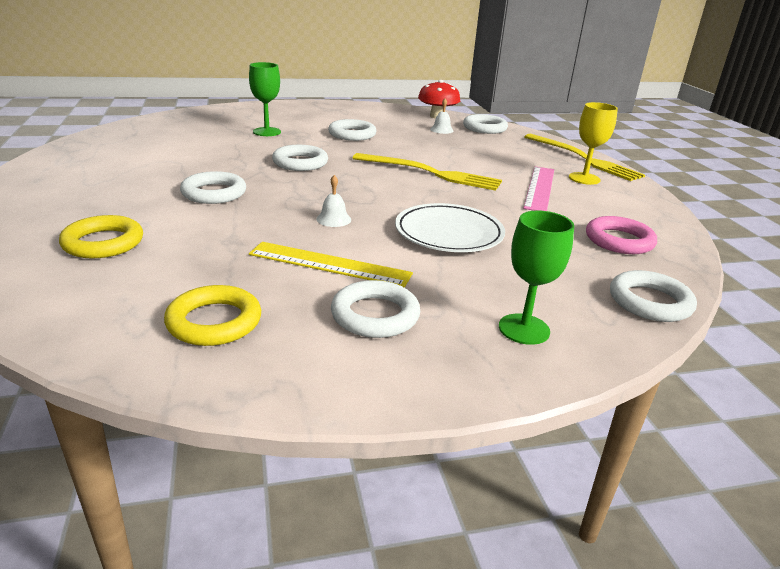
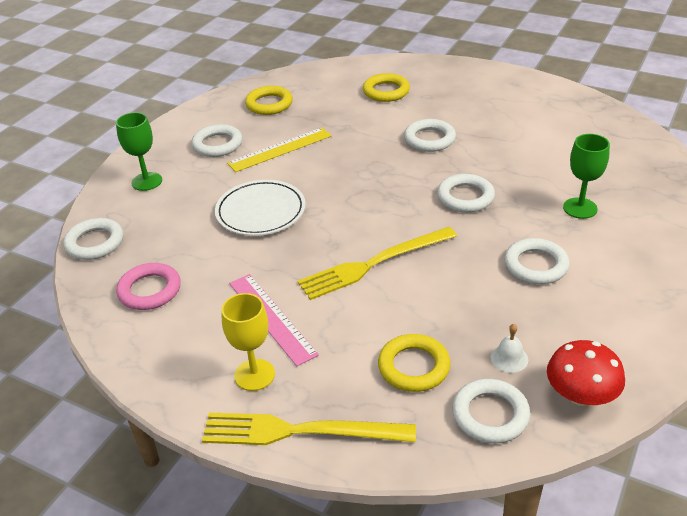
camera: 135 degrees right, 10 degrees up
white bell [316,175,351,227] -> none
none -> yellow ring [378,334,451,392]

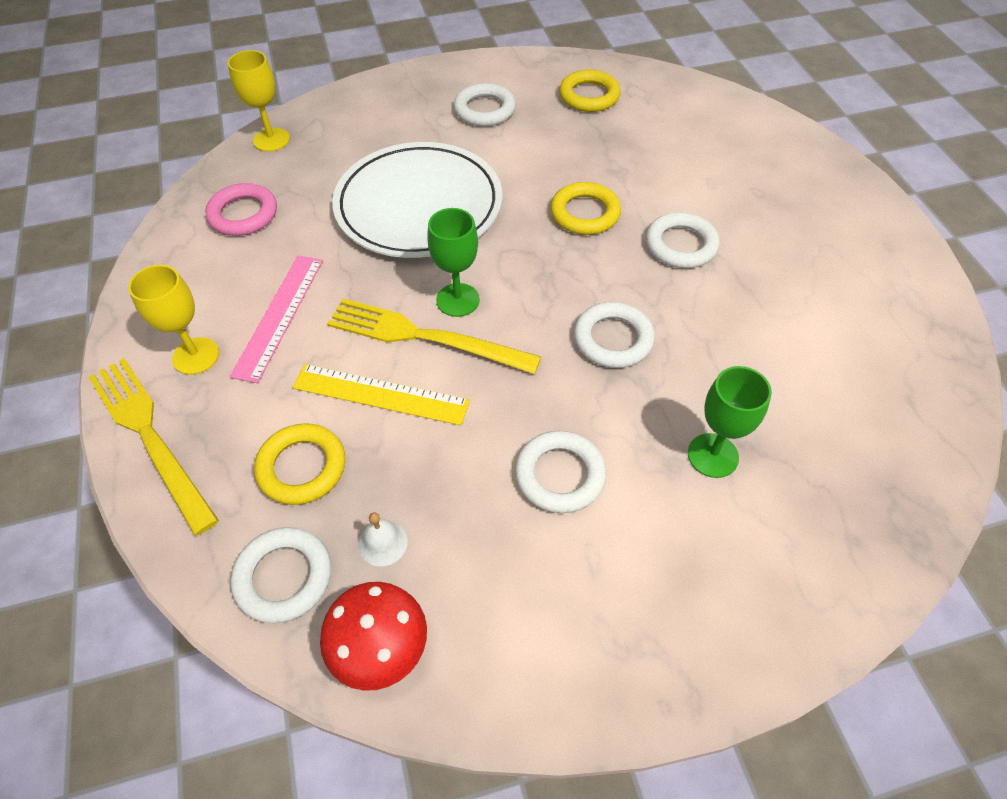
camera: 45 degrees right, 15 degrees up
white ring [63,218,124,260] -> yellow goblet [228,50,290,152]
green goblet [116,112,162,191] -> green goblet moved to [427,208,480,317]
white plate [215,180,306,236] -> white plate [332,142,502,258], size x1.53
yellow ruler [227,128,332,172] -> yellow ruler moved to [293,364,470,426]
yellow ring [363,73,410,102] -> yellow ring moved to [550,182,621,235]

